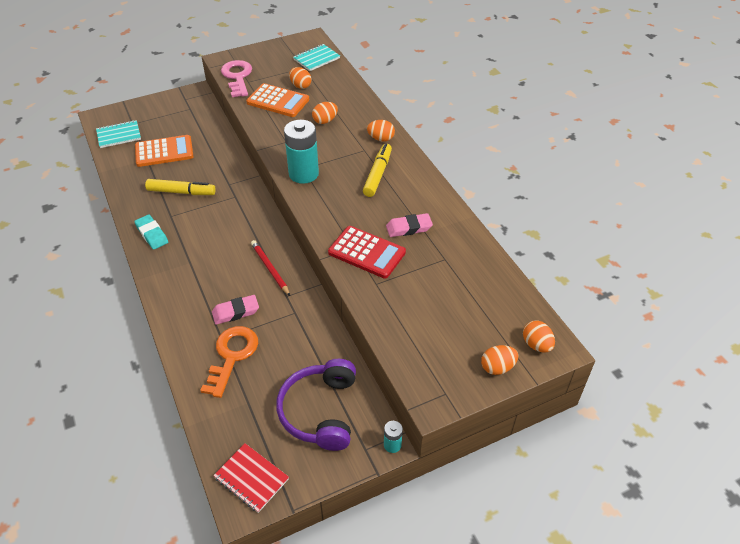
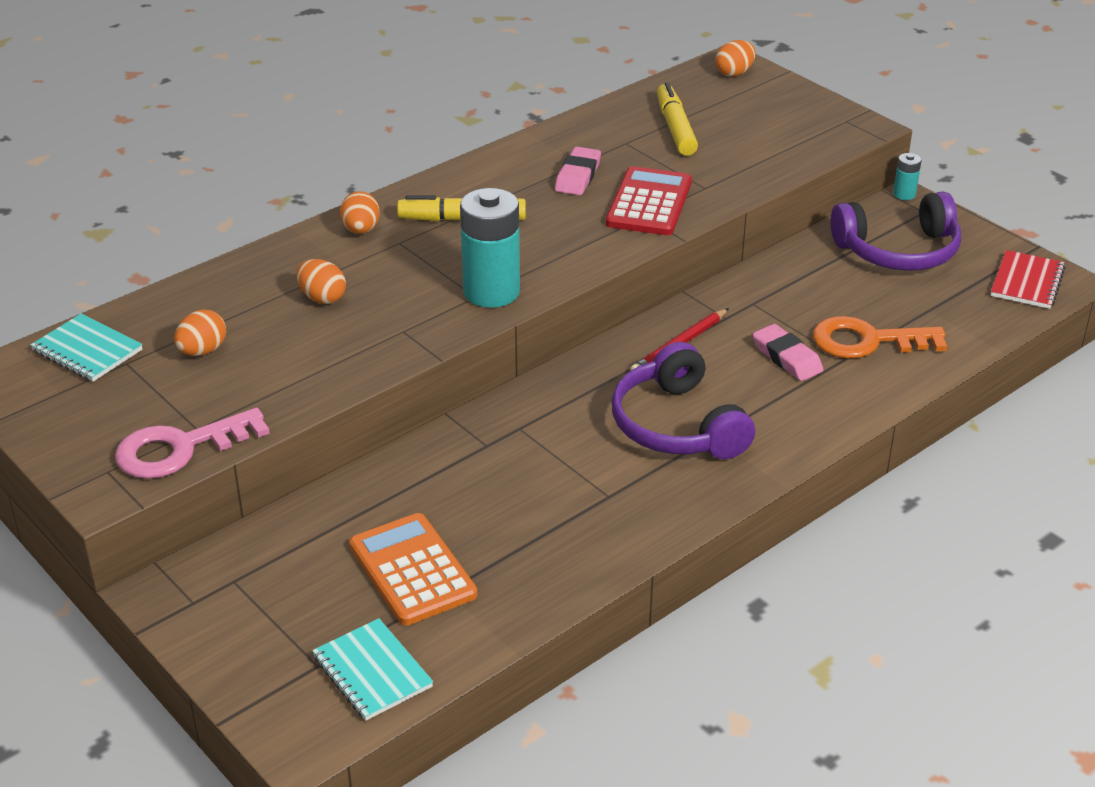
camera: 105 degrees left, 10 degrees down
turquoise eraser [134,215,168,250] -> none
yellow marker [145,179,216,195] -> yellow marker moved to [657,82,698,156]
orange calculator [246,83,309,117] -> none
pink eraser [386,213,433,237] -> pink eraser turned 45 degrees clockwise [555,147,601,195]
orange egg [481,345,519,375] -> none
none -> purple headphones [612,342,755,459]

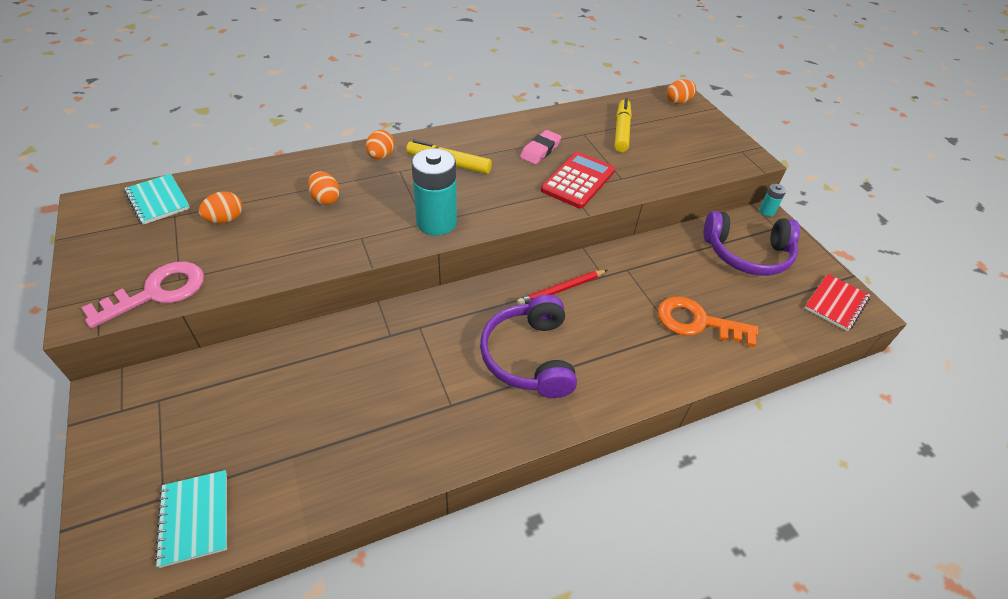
camera: 15 degrees right, 10 degrees up
pink key [115,408,270,479] -> pink key turned 150 degrees clockwise [81,262,204,328]
orange calculator [349,513,477,626] -> none
pink eraser [753,324,824,381] -> none

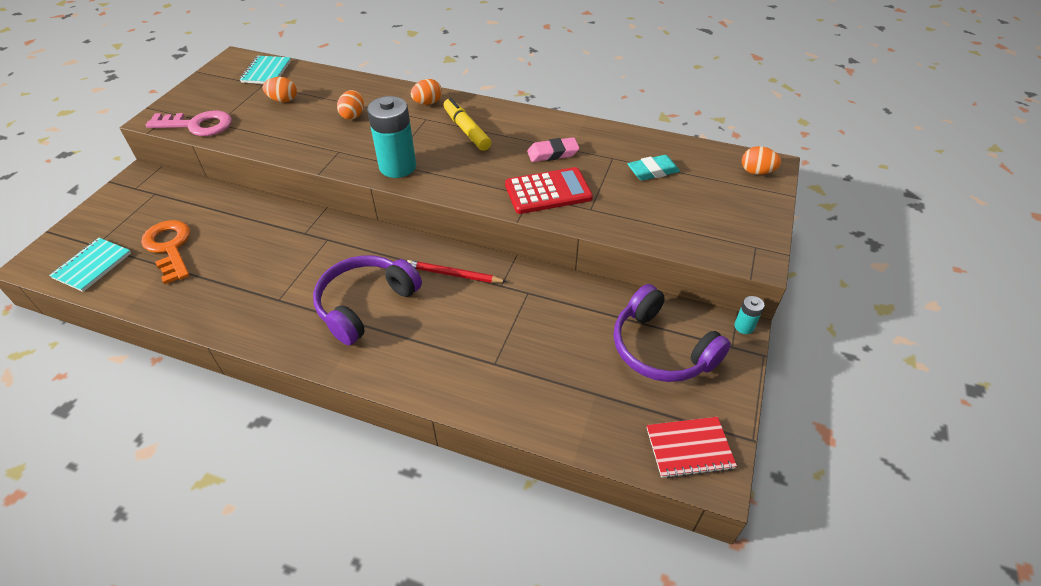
camera: 45 degrees right, 0 degrees up
yellow marker [615,98,632,152] -> turquoise eraser [628,155,680,181]
orange key [658,297,758,347] -> orange key moved to [141,220,190,284]

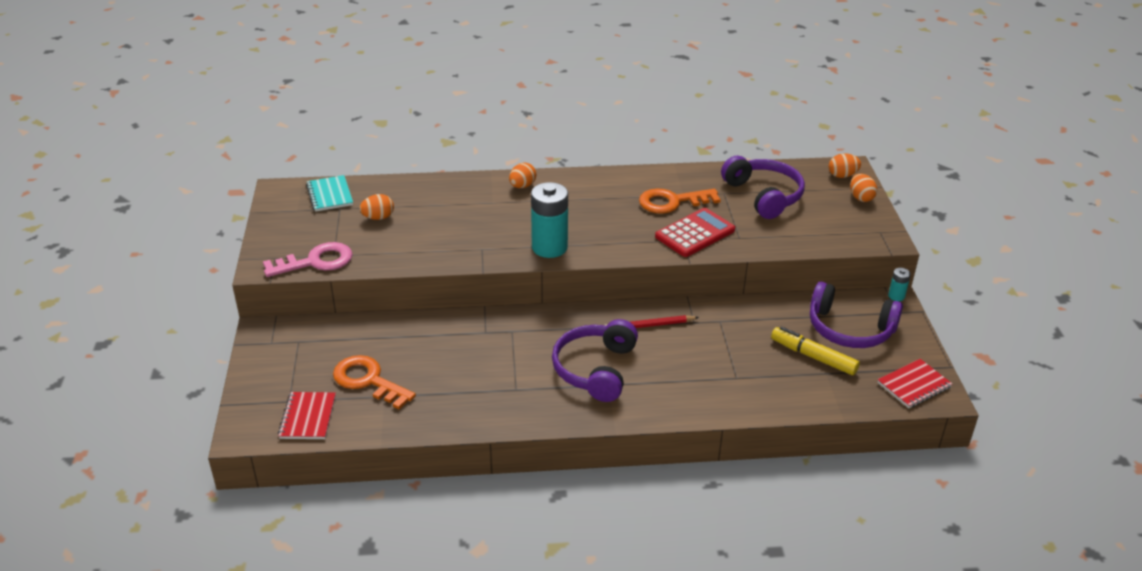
camera: 25 degrees left, 10 degrees down
turquoise notebook [49,238,131,292] -> red notebook [278,392,336,439]
orange egg [337,90,364,120] -> orange egg moved to [850,174,877,202]
yellow marker [443,98,491,151] -> yellow marker moved to [771,327,860,375]
pink eraser [527,137,579,162] -> orange key [639,188,721,214]
turquoise eraser [628,155,680,181] -> purple headphones [721,156,805,219]

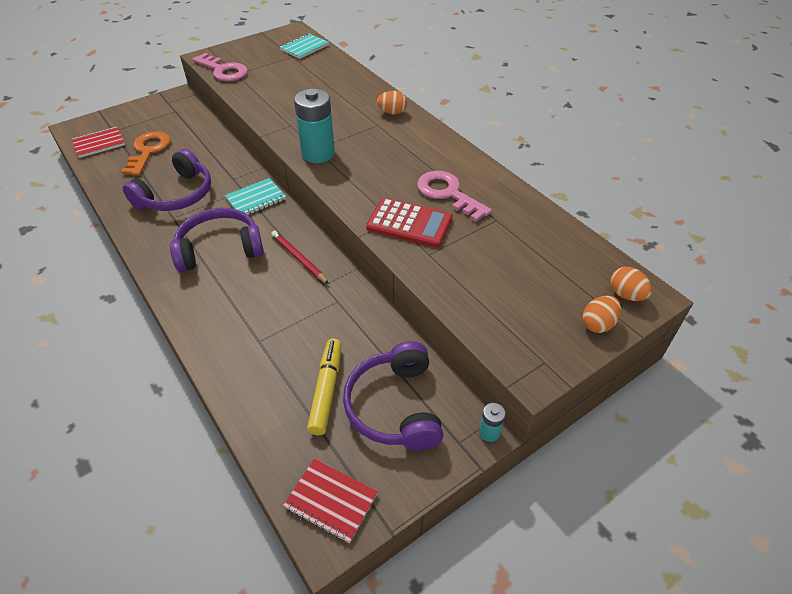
camera: 60 degrees right, 10 degrees up
orange egg [360,194,394,220] -> none
orange key [639,188,721,214] -> pink key [417,171,492,222]
purple headphones [721,156,805,219] -> purple headphones moved to [123,149,211,211]
none -> turquoise notebook [225,178,286,215]

